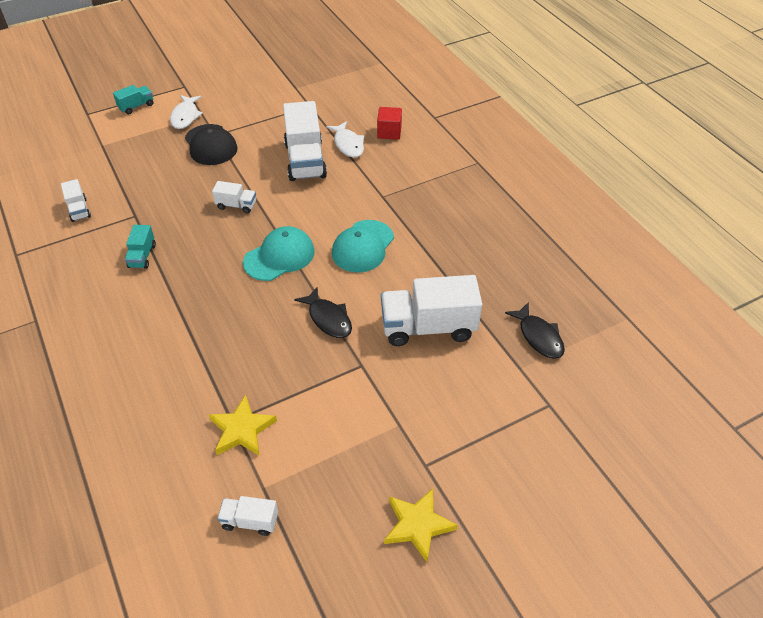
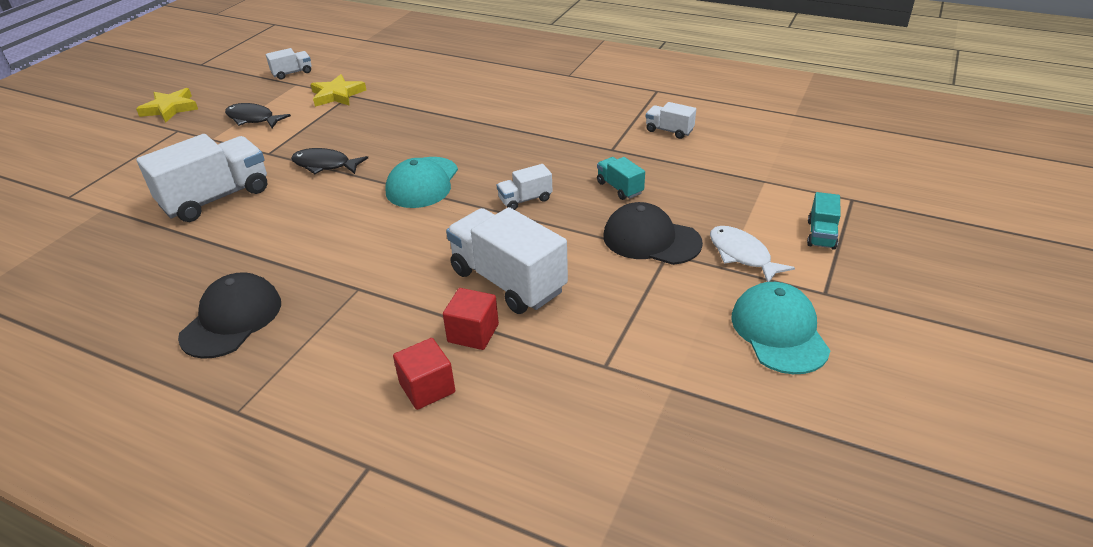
camera: 145 degrees right, 10 degrees down
turquoise truck [125,225,156,269] -> turquoise truck moved to [597,157,645,200]
white fish [326,121,364,158] -> red cube [443,288,499,350]
turquoise cap [332,220,394,273] -> turquoise cap moved to [731,282,830,374]
black fish [505,302,565,359] -> black fish moved to [225,103,291,128]
none -> black cap [178,272,281,359]

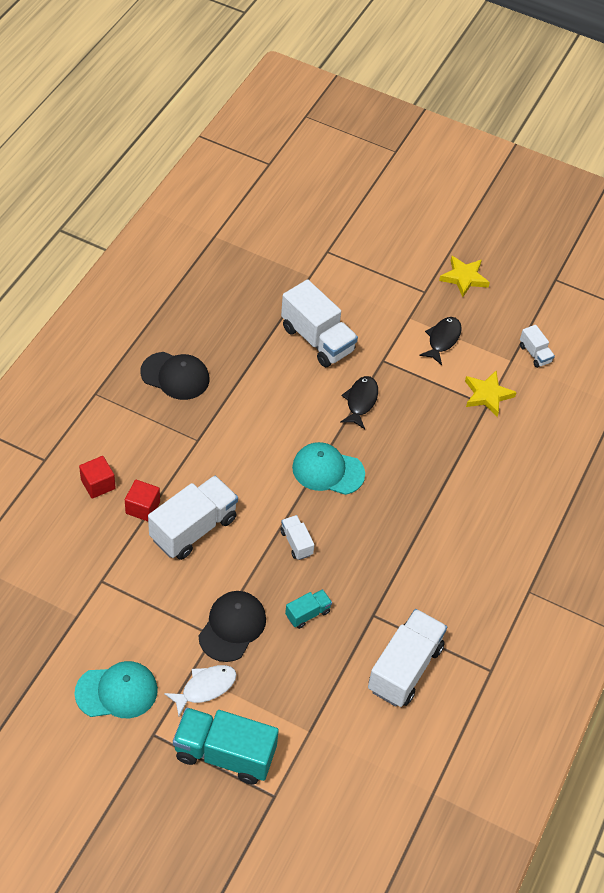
camera: 85 degrees right, 15 degrees up
white truck [646,102,696,139] -> white truck [368,609,447,707], size x2.05
turquoise truck [807,192,841,250] -> turquoise truck [173,708,279,784], size x2.05

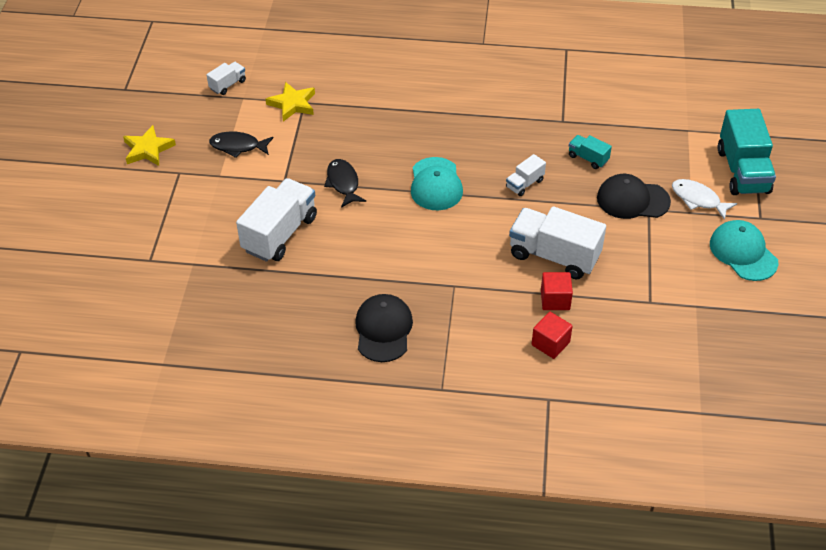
camera: 105 degrees left, 5 degrees down
black fish [340,376,378,429] -> black fish turned 75 degrees clockwise [324,159,366,208]
white truck [368,609,447,707] -> none

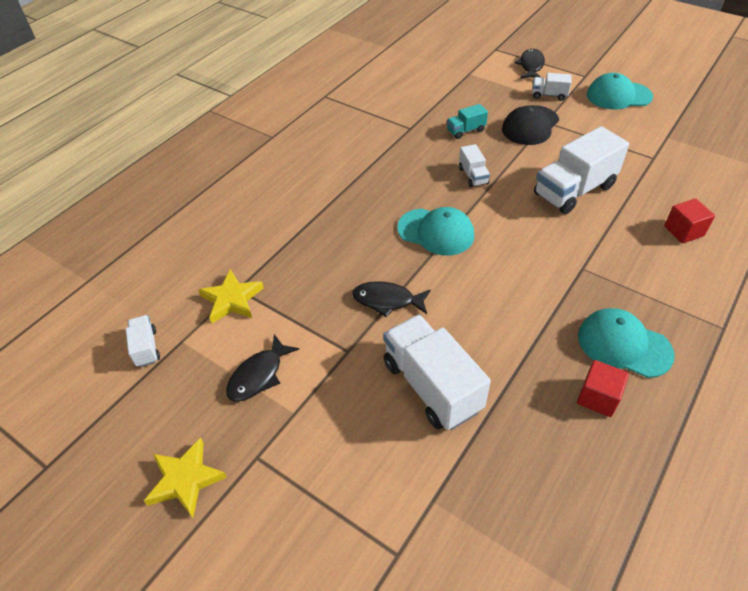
camera: 60 degrees left, 0 degrees up
black cap [355,294,413,362] -> turquoise cap [578,308,675,378]
red cube [541,272,573,310] -> red cube moved to [577,360,629,417]
white fish [672,179,737,220] -> white truck [532,73,571,101]
turquoise truck [718,109,776,195] -> black fish [514,49,545,78]

